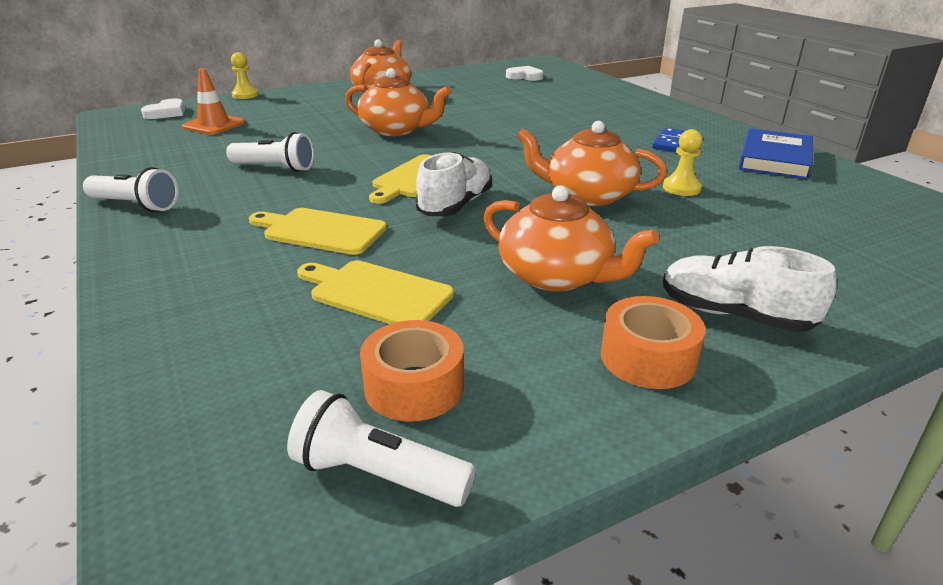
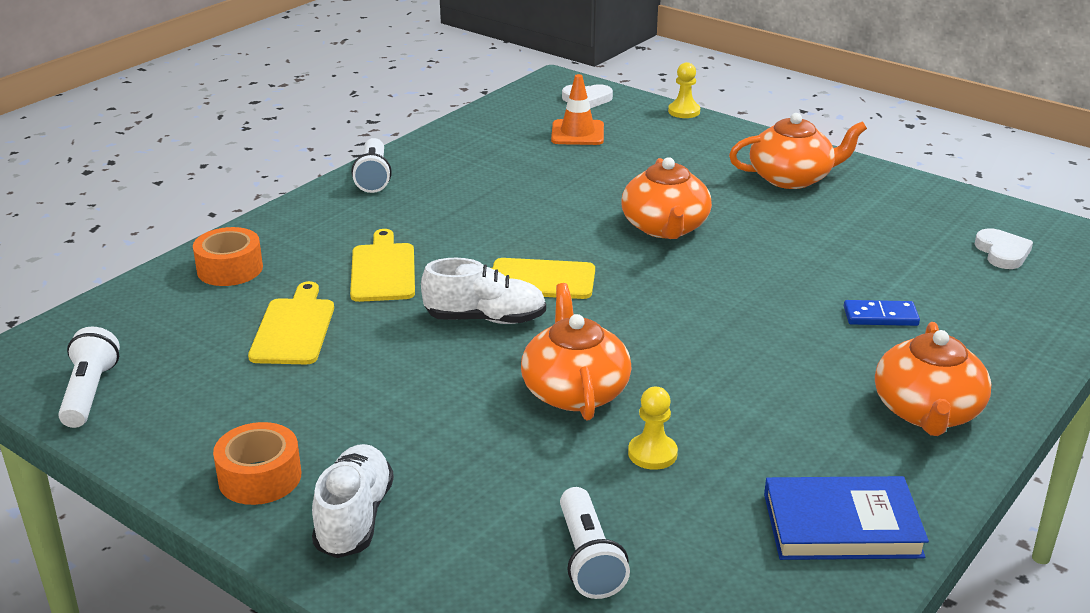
camera: 65 degrees right, 0 degrees up
white flashlight [226,132,314,172] -> white flashlight moved to [560,487,630,599]
orange tape [360,320,464,422] -> orange tape moved to [193,227,263,286]
orange teapot [483,185,659,292] -> orange teapot moved to [875,322,991,436]
blue domino [652,128,685,152] -> blue domino moved to [844,300,920,326]

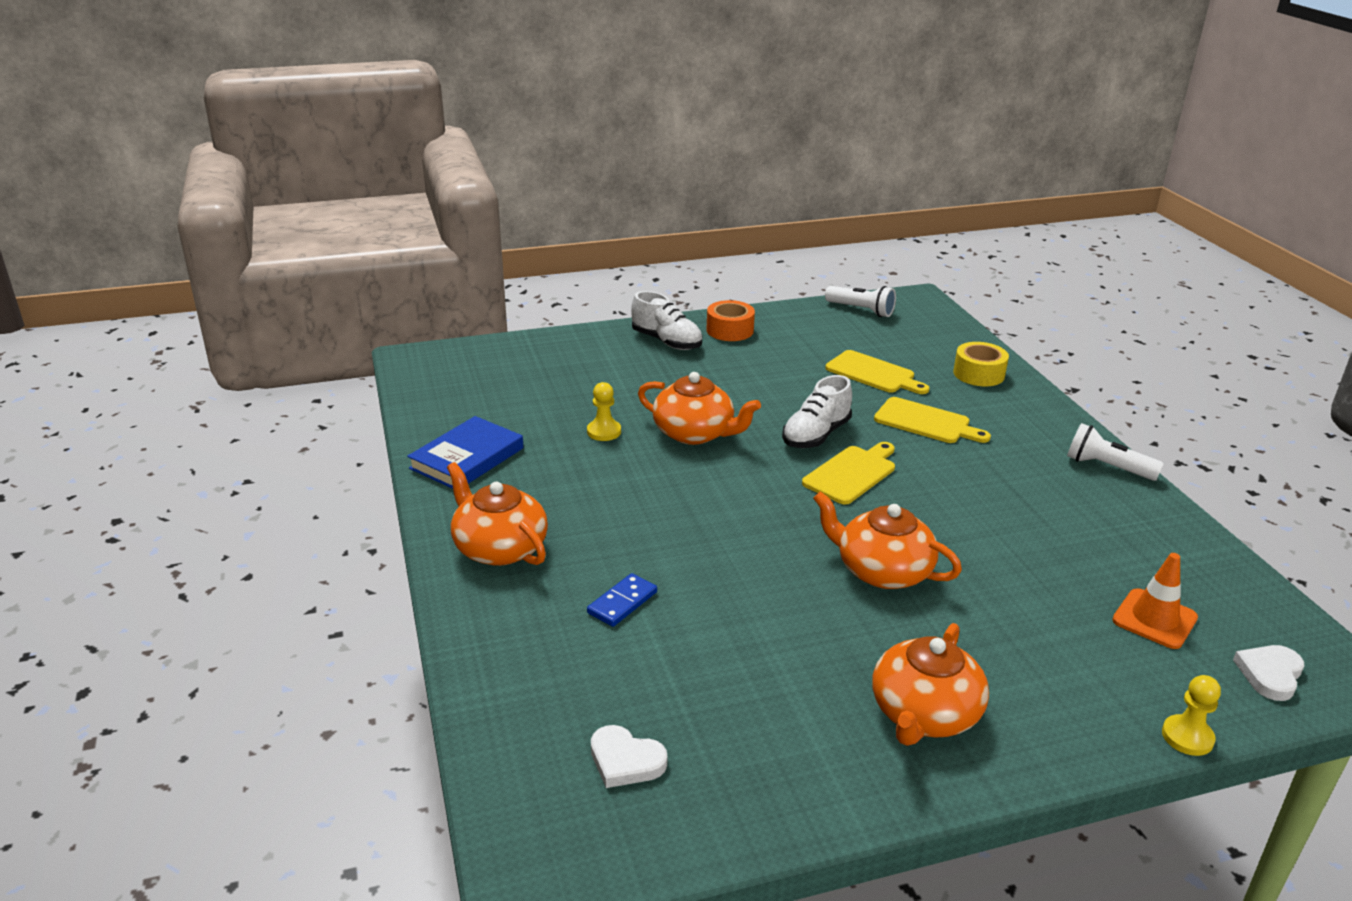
camera: 125 degrees right, 0 degrees up
orange tape [193,227,263,286] -> yellow tape [953,342,1009,386]
white flashlight [560,487,630,599] -> none

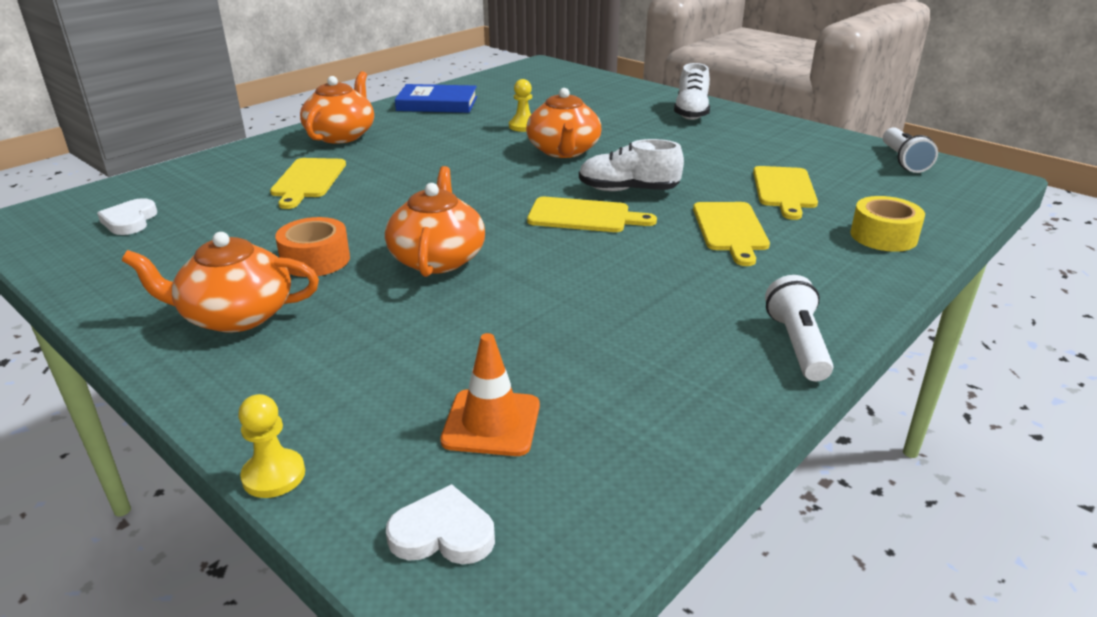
camera: 60 degrees right, 0 degrees up
blue domino [587,573,657,627] -> yellow cutting board [270,158,346,209]
orange tape [706,300,755,341] -> orange tape moved to [275,217,350,277]

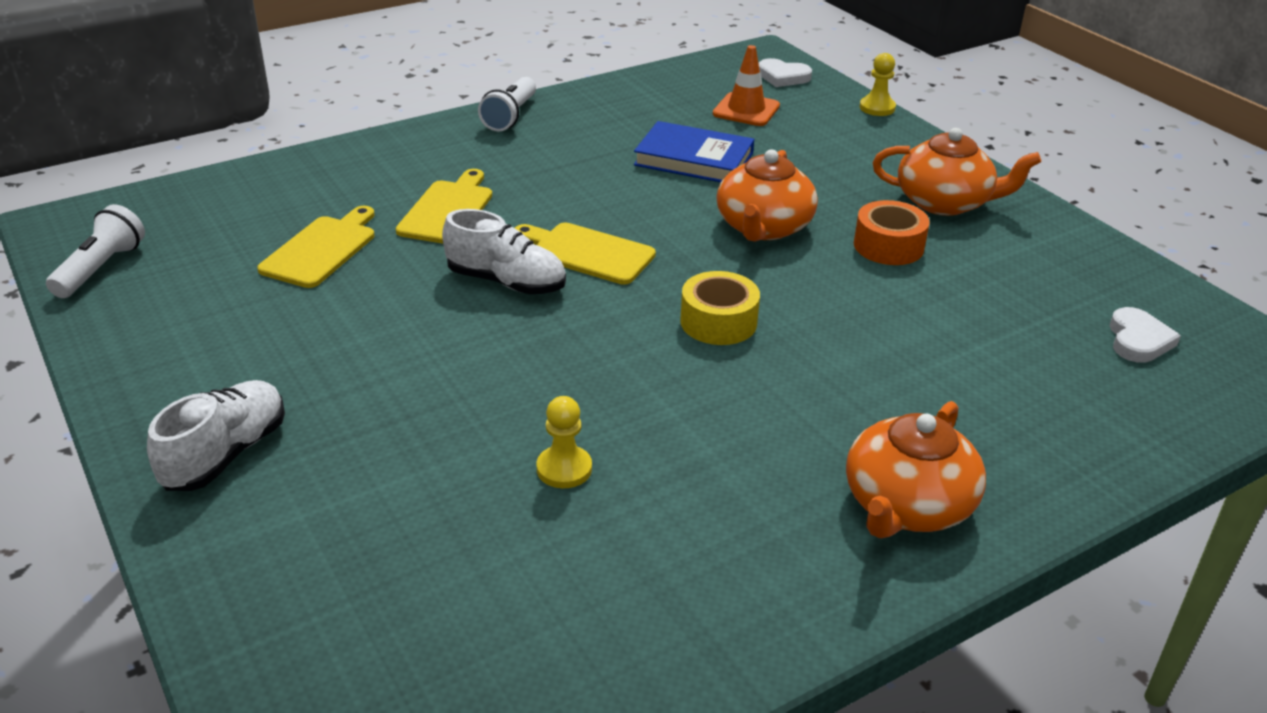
camera: 165 degrees left, 5 degrees up
yellow cutting board [270,158,346,209] -> none
blue book [395,84,477,113] -> blue book moved to [634,121,754,182]
orange teapot [526,88,601,158] -> none
yellow tape [850,196,925,252] -> yellow tape moved to [680,271,760,345]

